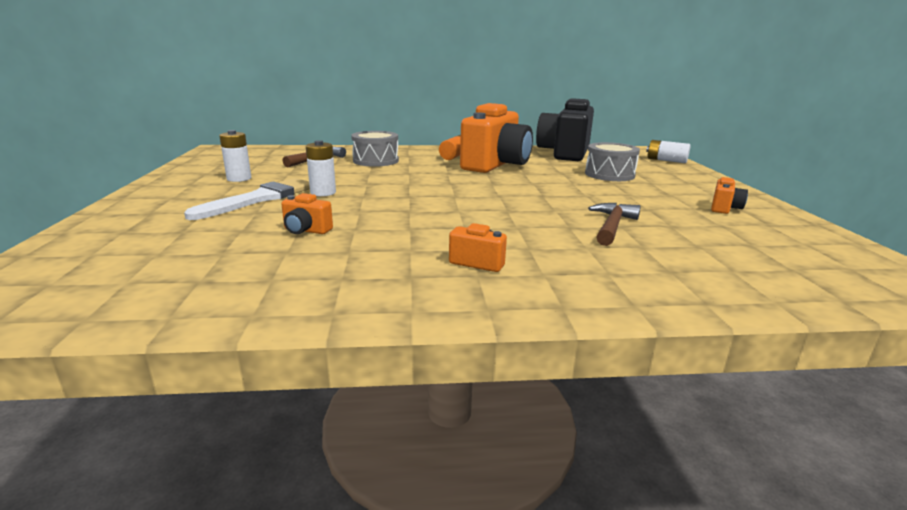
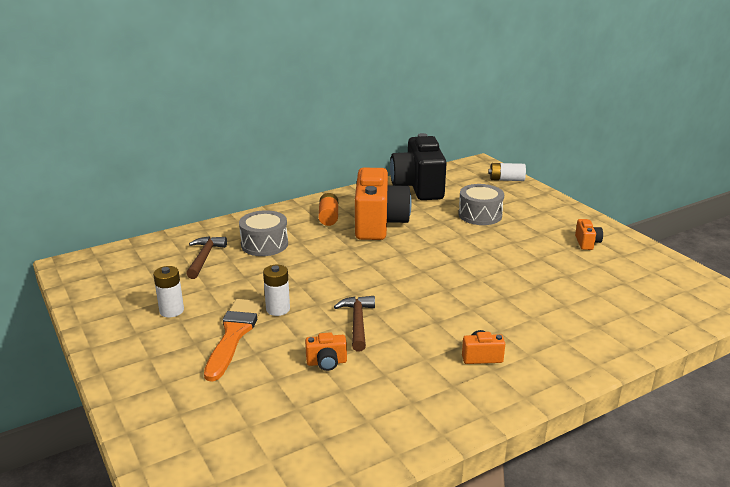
camera: 25 degrees left, 5 degrees up
white brush [184,178,310,220] -> orange brush [204,299,263,381]
brown hammer [588,203,641,246] -> brown hammer moved to [334,296,375,351]

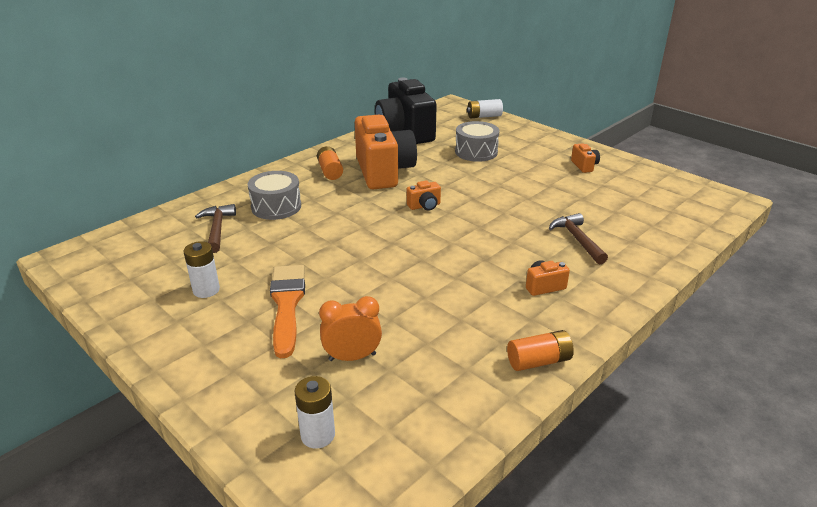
camera: 15 degrees left, 5 degrees up
white battery [263,265,290,316] -> white battery moved to [294,376,335,448]
orange camera [305,332,347,371] -> orange camera moved to [407,180,441,211]
brown hammer [334,296,375,351] -> brown hammer moved to [549,213,608,264]
none -> orange clock [319,296,382,361]
none -> orange battery [507,330,574,371]

